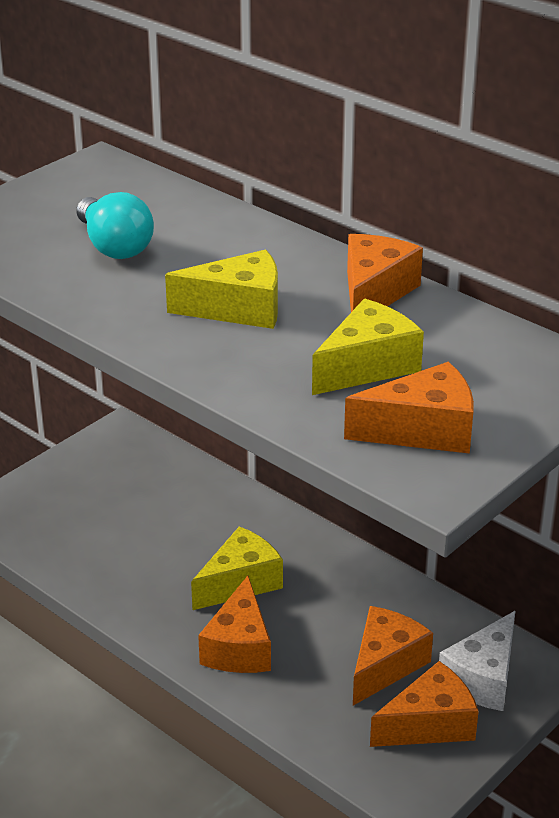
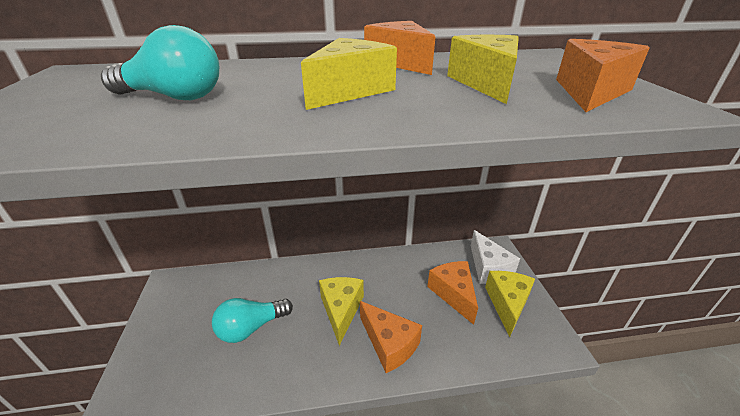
camera: 50 degrees left, 0 degrees up
orange cheese [370,661,479,747] -> yellow cheese [485,271,535,337]
none -> turquoise light bulb [212,298,293,343]

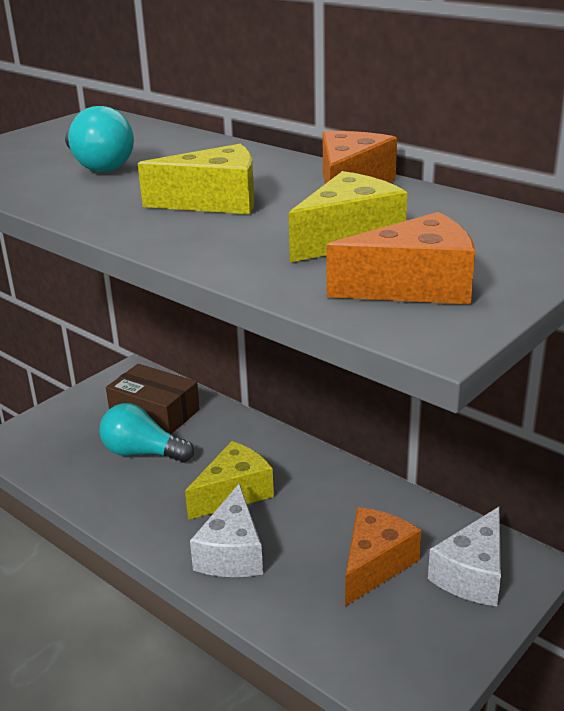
camera: 50 degrees right, 5 degrees down
orange cheese [360,301,422,373] -> white cheese [190,484,263,577]
yellow cheese [485,271,535,337] -> none
none -> brown box [106,364,200,434]

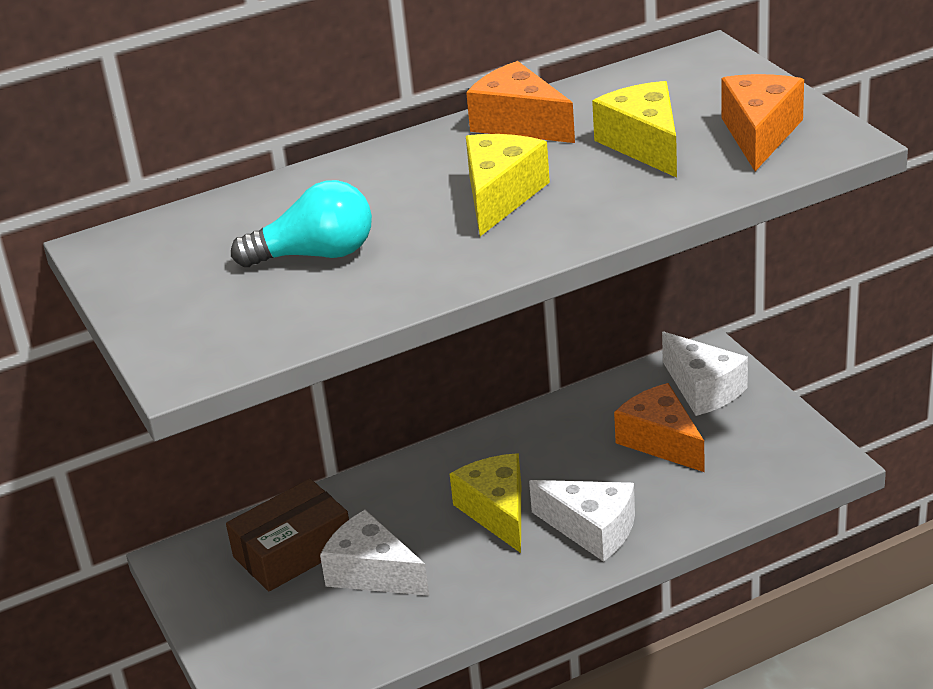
camera: 65 degrees left, 5 degrees up
turquoise light bulb [99,403,194,462] -> white cheese [320,510,429,596]

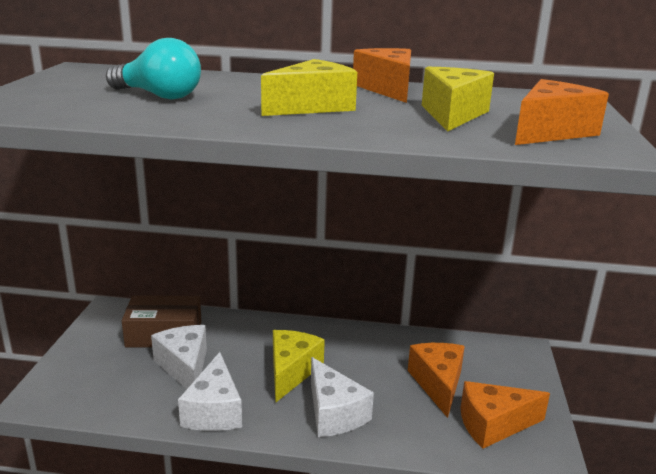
camera: 30 degrees right, 10 degrees down
white cheese [662,332,748,416] -> white cheese moved to [178,352,242,431]
none -> orange cheese [460,381,550,449]

